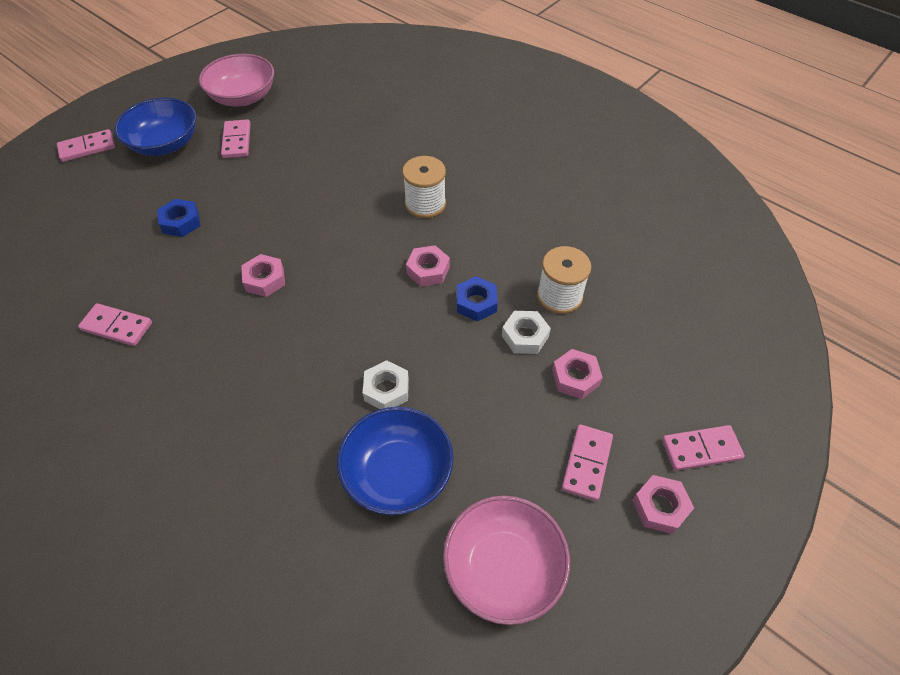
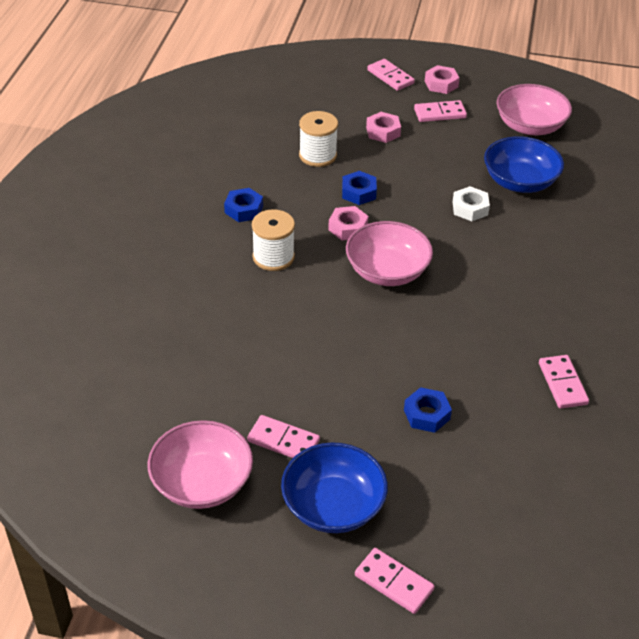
camera: 120 degrees left, 10 degrees down
pink domino [221,119,250,158] -> pink domino turned 60 degrees clockwise [247,415,320,458]
pink nut [241,254,285,297] -> none
white nut [502,311,551,354] -> none
none -> blue nut [224,188,263,222]
none -> pink bowl [346,221,433,286]

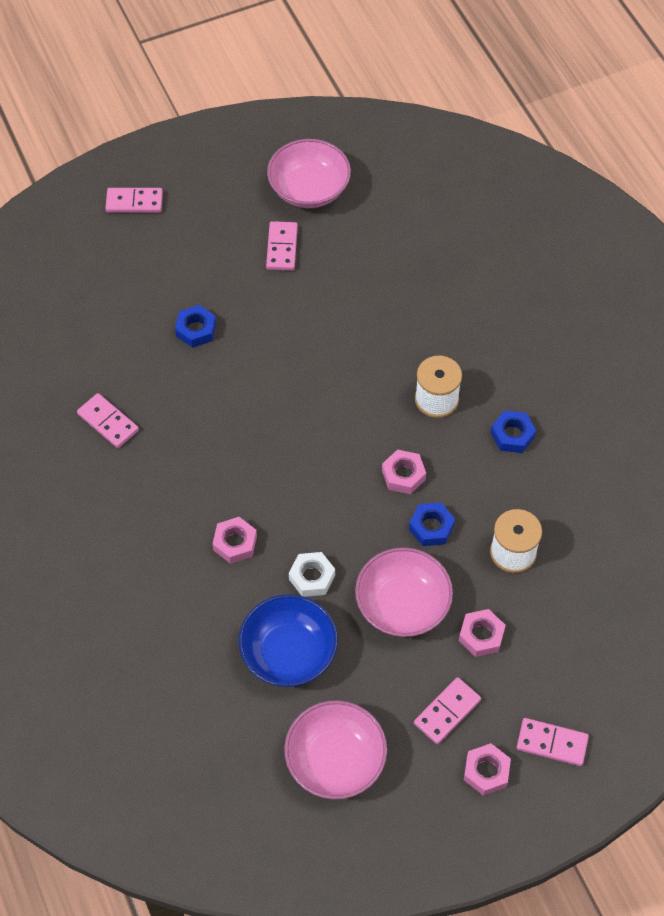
camera: 145 degrees right, 15 degrees up
pink domino [247,415,320,458] -> pink domino turned 75 degrees counterclockwise [266,221,298,271]
blue bowl [281,442,388,533] -> none
pink bowl [346,221,433,286] -> pink bowl moved to [355,547,453,637]
none -> pink nut [212,517,257,564]

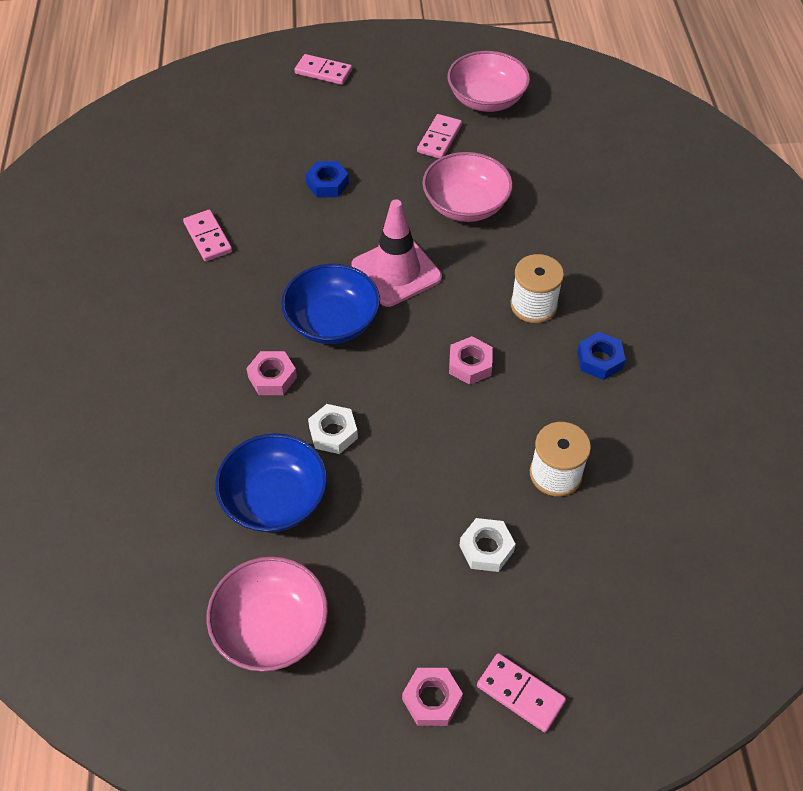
camera: 20 degrees right, 5 degrees down
pink bowl [355,547,453,637] -> pink bowl moved to [422,152,513,222]
blue nut [409,502,455,546] -> none
pink domino [414,677,481,744] -> none
pink nut [459,609,506,657] -> white nut [459,518,516,572]
none -> blue bowl [281,264,380,344]
none -> pink traffic cone [351,199,442,307]

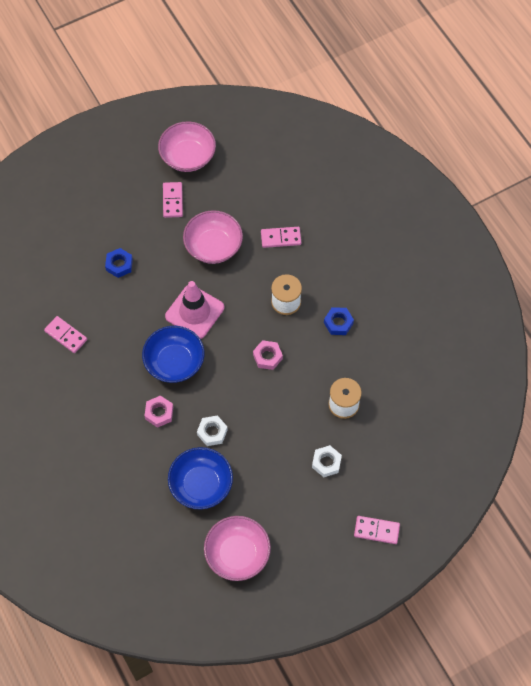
camera: 25 degrees left, 10 degrees up
pink domino [294,54,352,85] -> pink domino moved to [261,227,301,248]
pink nut [402,668,463,726] -> none

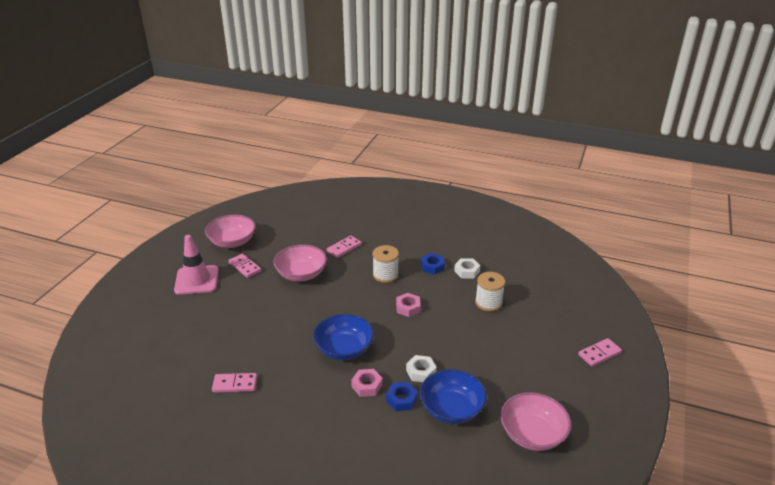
camera: 40 degrees left, 30 degrees down
blue nut [105,248,133,278] -> blue nut moved to [386,382,418,411]
pink traffic cone [165,281,224,339] -> pink traffic cone moved to [174,235,219,295]
white nut [312,445,342,477] -> white nut moved to [454,258,480,279]

